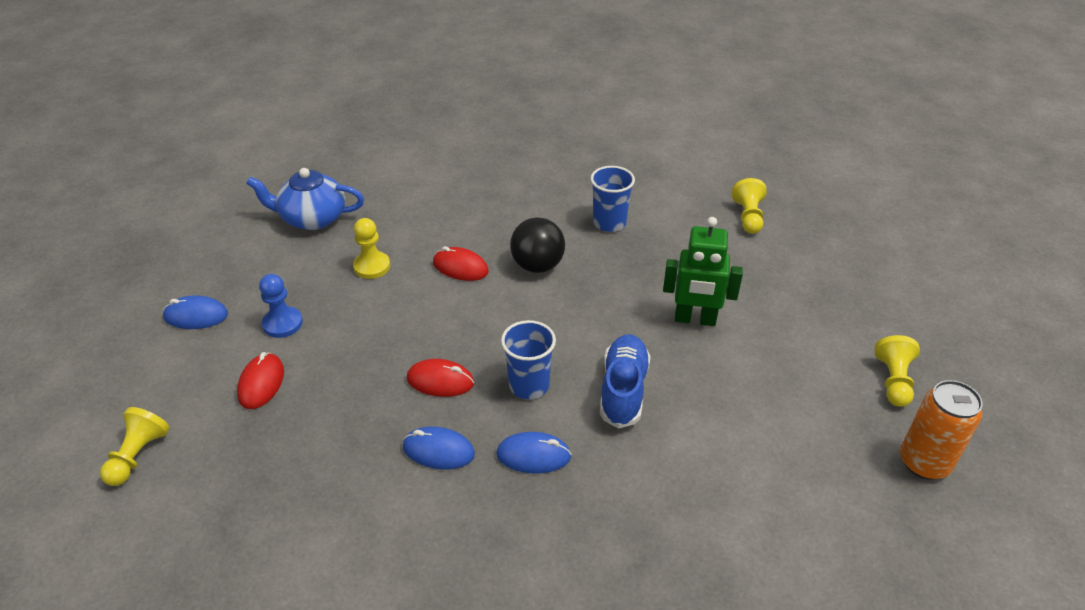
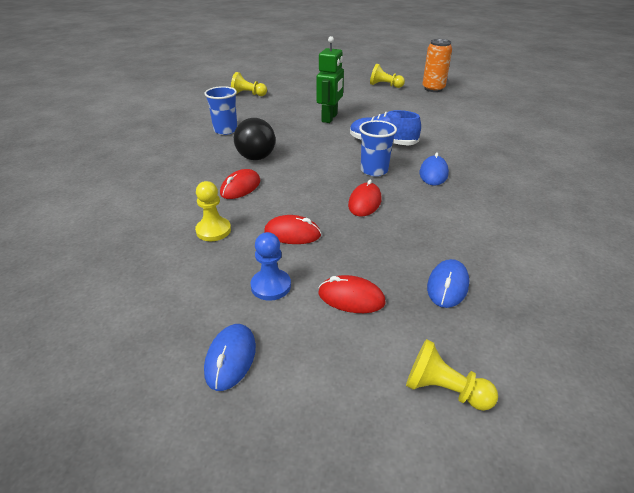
camera: 80 degrees left, 5 degrees down
blue teapot [246,168,364,230] -> none
blue mouse [403,427,475,469] -> blue mouse moved to [427,259,469,308]
none -> red mouse [264,215,321,244]

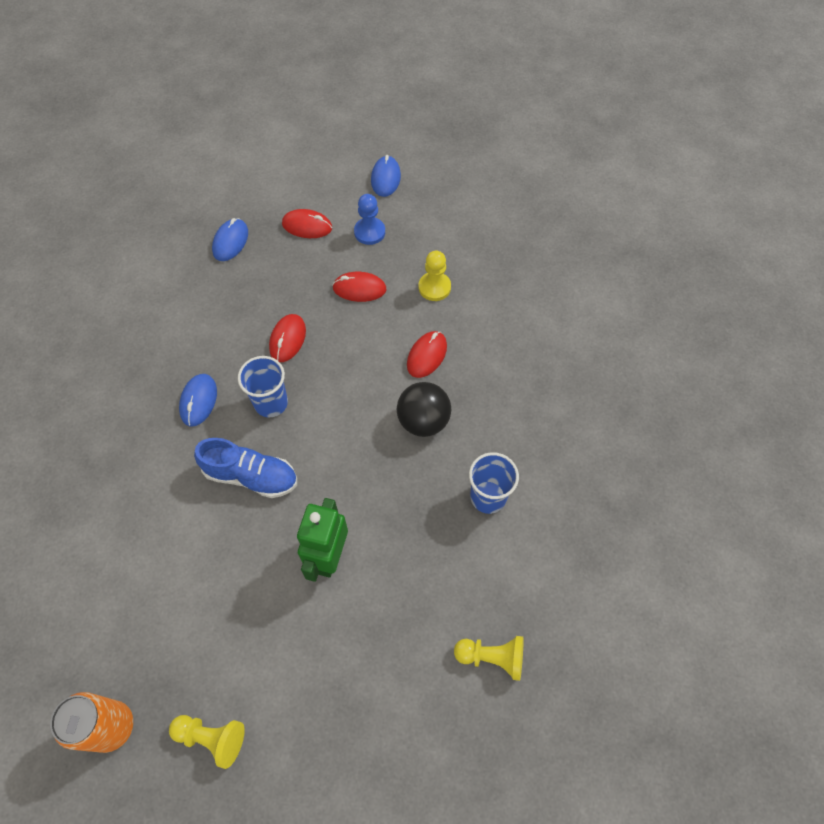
camera: 175 degrees right, 25 degrees up
yellow pawn [406,339,498,411] -> none

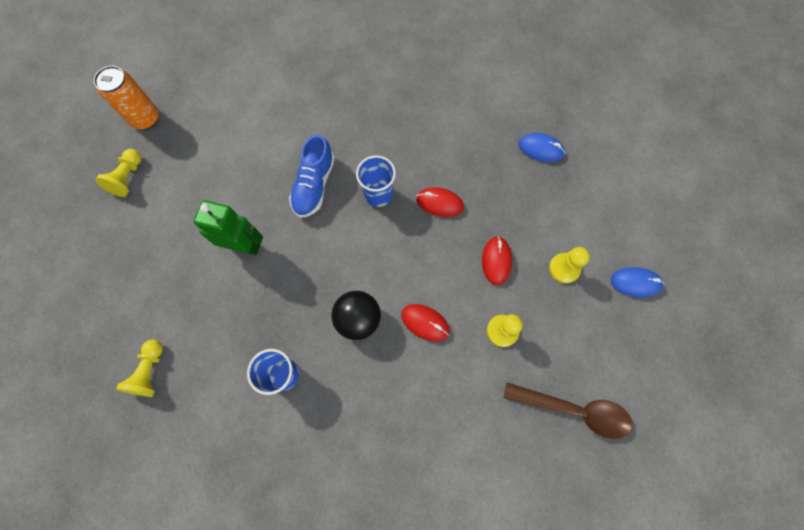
camera: 90 degrees right, 10 degrees up
blue mouse [179,374,217,427] -> none
red mouse [282,209,332,238] -> none
blue pawn [354,194,385,245] -> yellow pawn [549,247,590,283]
none -> brown spoon [504,383,632,439]

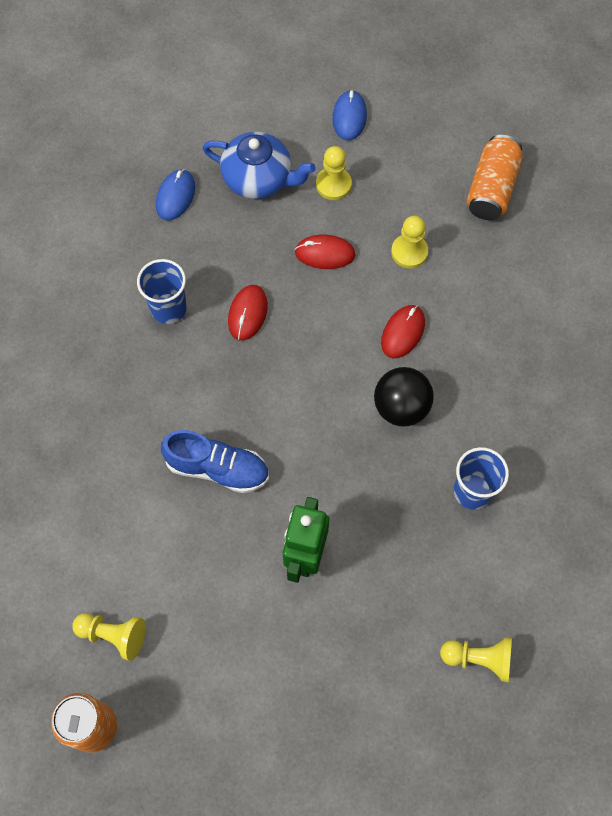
camera: 90 degrees left, 5 degrees down
yellow pawn [95,149,142,197] -> yellow pawn moved to [72,613,146,661]
blue cup [356,155,396,207] -> blue cup moved to [137,259,187,324]
brown spoon [504,383,632,439] -> orange can [467,135,523,220]
none -> blue teapot [203,132,316,199]

